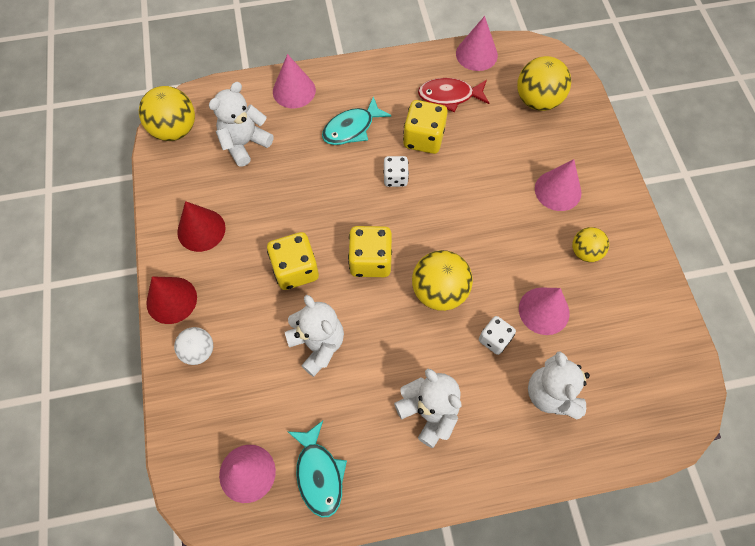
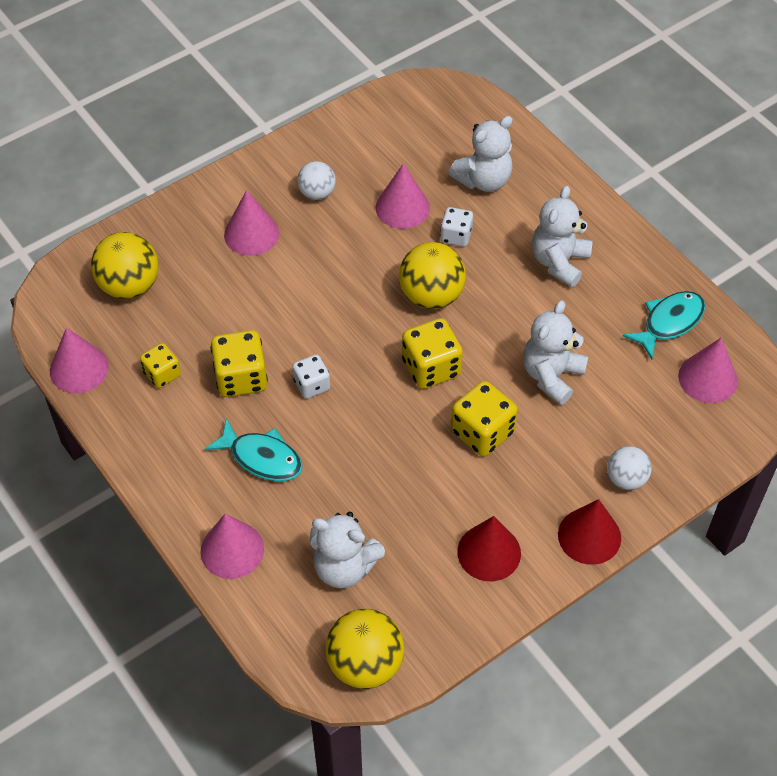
camera: 115 degrees left, 10 degrees down
red fish [418,78,489,112] -> yellow dice [140,343,181,388]
yellow ball [572,227,609,262] -> white ball [297,161,336,200]

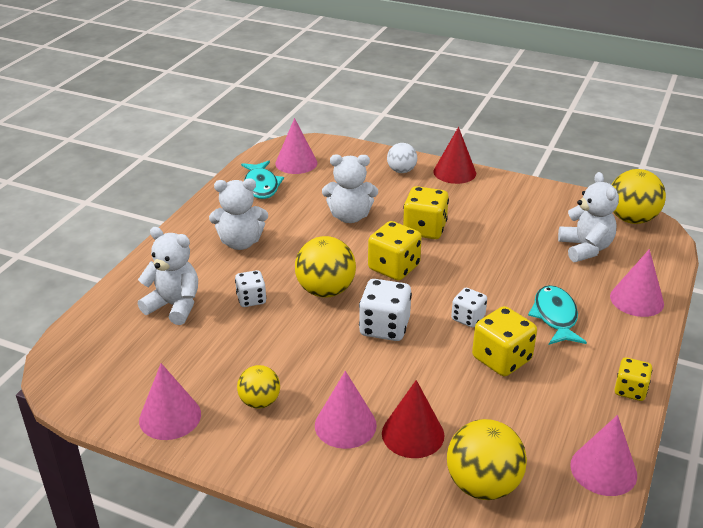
camera: 120 degrees left, 20 degrees down
yellow dice [140,343,181,388] -> yellow dice moved to [614,357,652,401]
white ball [297,161,336,200] -> yellow ball [237,365,280,408]
pink cone [375,164,430,229] -> pink cone moved to [139,363,201,440]
red cone [457,516,521,581] -> red cone moved to [382,380,444,458]
turquoise fish [623,291,705,359] -> turquoise fish turned 120 degrees counterclockwise [241,161,284,199]
none -> white dice [359,279,412,341]

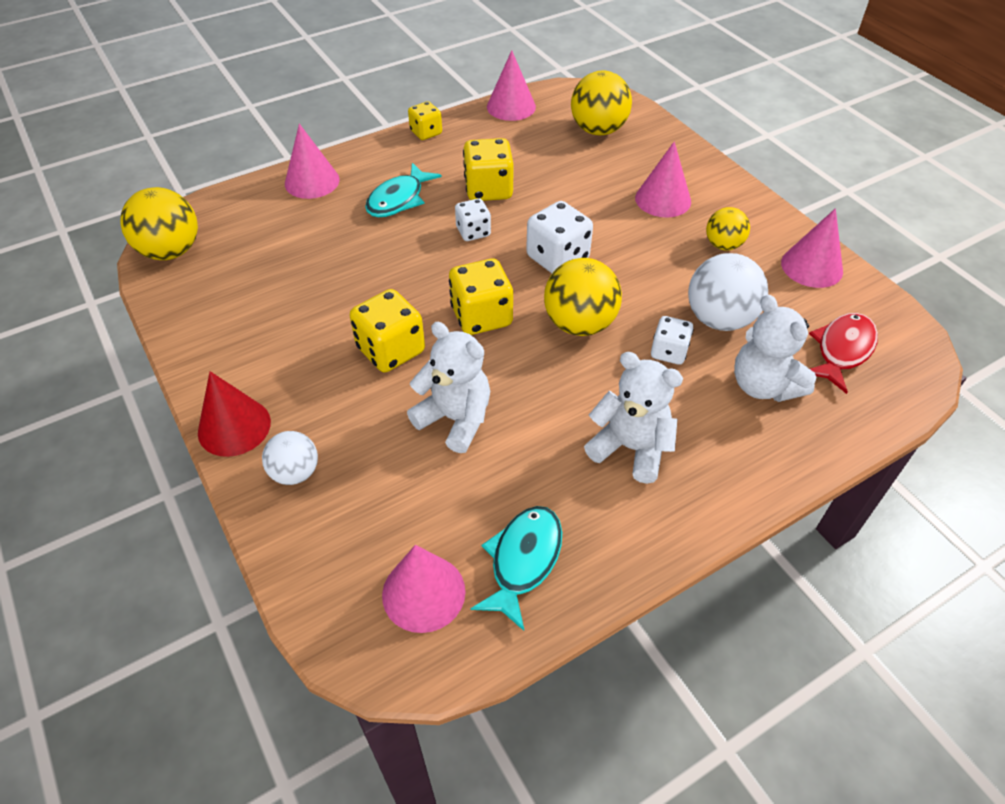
camera: 145 degrees left, 15 degrees up
red cone [382,380,444,458] -> none
white teddy bear [558,172,619,262] -> none
none -> white ball [688,253,768,331]
none -> red fish [809,313,878,394]

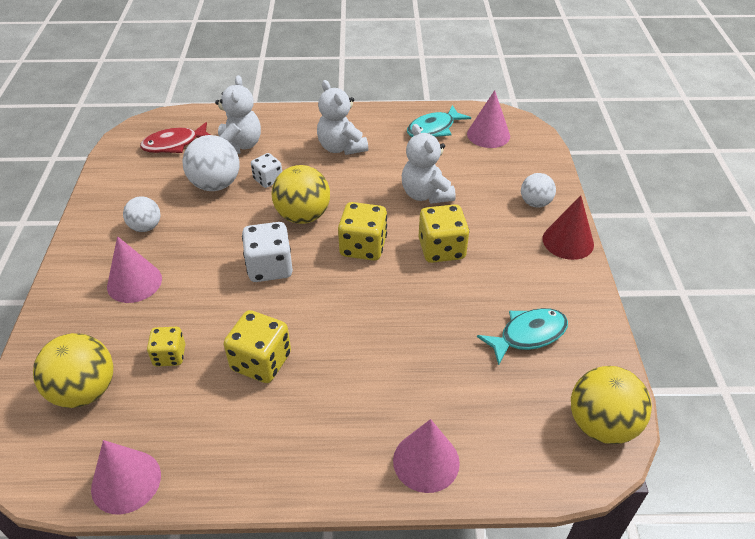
camera: 150 degrees left, 5 degrees down
turquoise fish [365,163,442,217] -> turquoise fish moved to [477,308,568,365]
yellow dice [408,101,442,140] -> yellow dice moved to [147,327,185,367]
white dice [455,198,491,241] -> none
yellow ball [706,207,750,250] -> white ball [123,197,161,232]
pink cone [781,208,843,288] -> none

